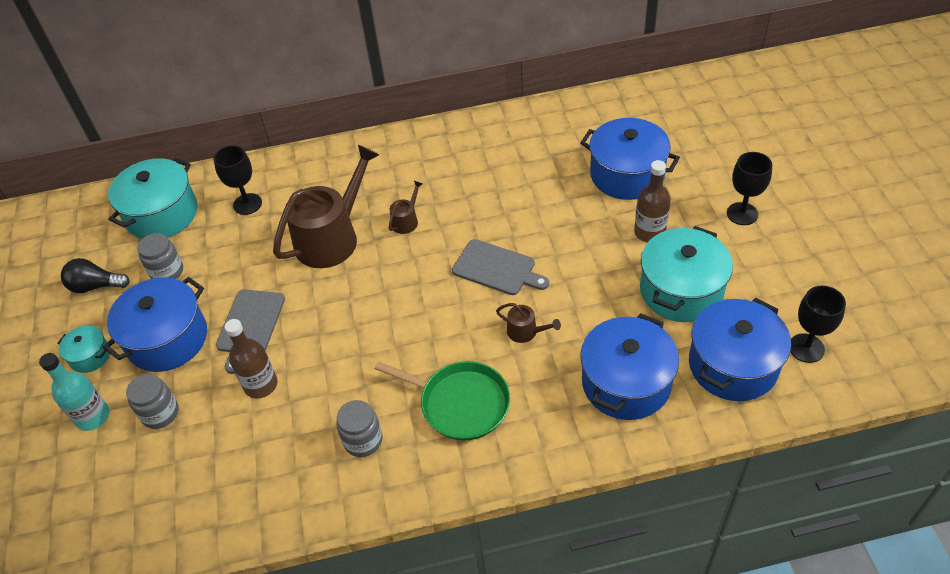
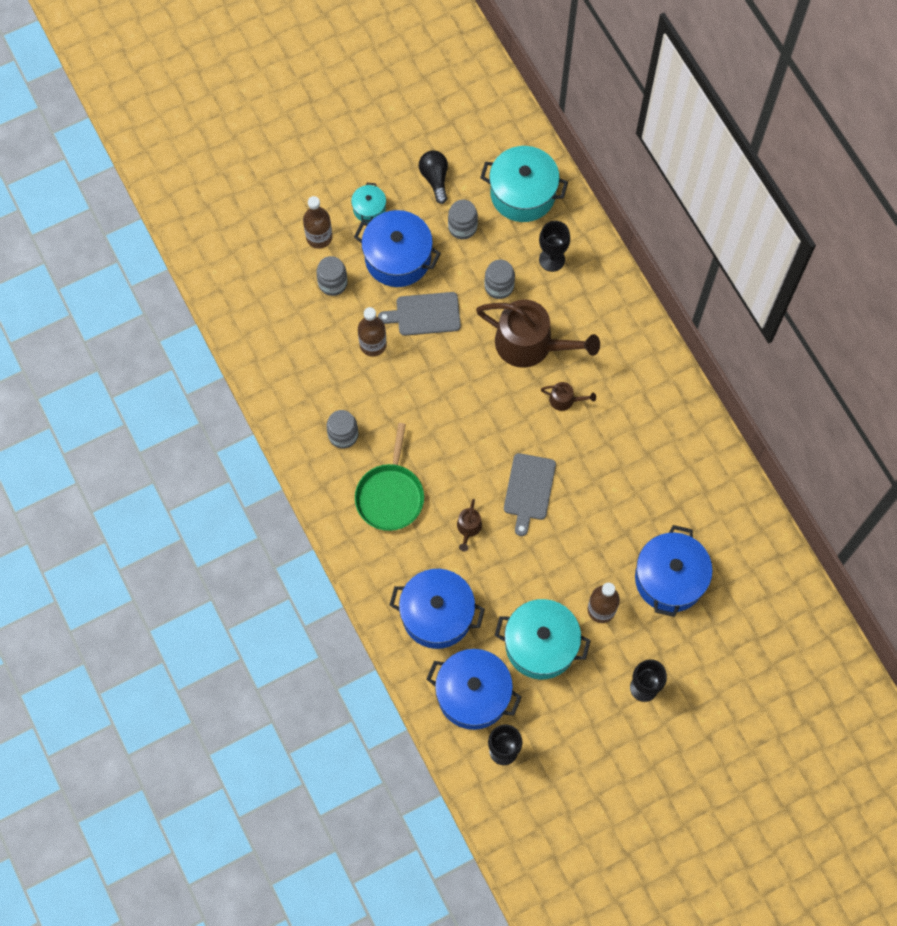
camera: 70 degrees right, 20 degrees up
turquoise bottle [39,353,109,431] -> brown bottle [303,196,332,249]
none -> grey jar [484,259,515,299]

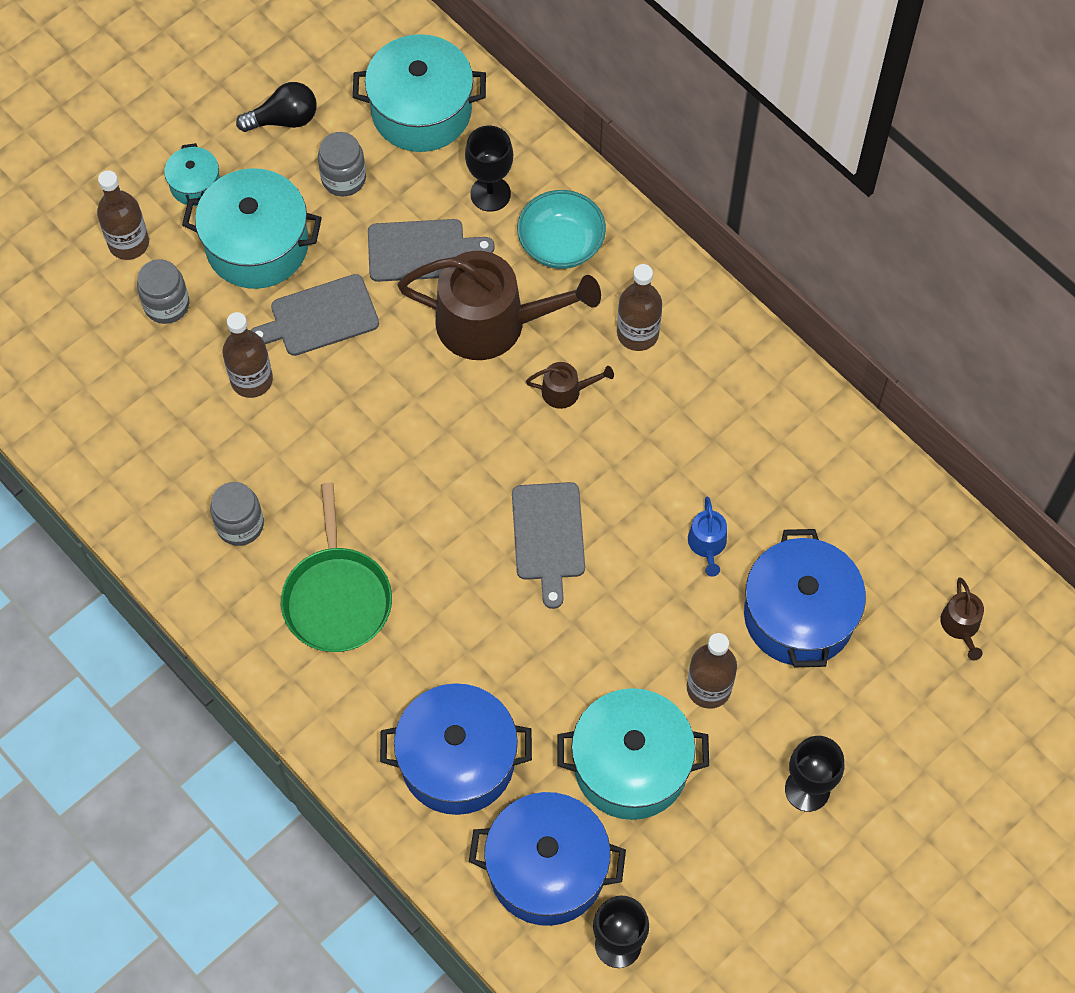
camera: 15 degrees left, 5 degrees down
blue pot [354,210,441,287] -> turquoise pot [182,168,322,289]
black light bulb [419,150,448,204] -> black light bulb turned 105 degrees clockwise [236,82,317,132]
brown watering can [457,499,482,551] -> brown watering can moved to [940,578,984,660]
grey jar [484,259,515,299] -> grey cutting board [368,219,495,282]
none -> turquoise bowl [517,190,606,269]
none -> brown bottle [617,264,662,351]
none -> blue watering can [688,496,727,577]

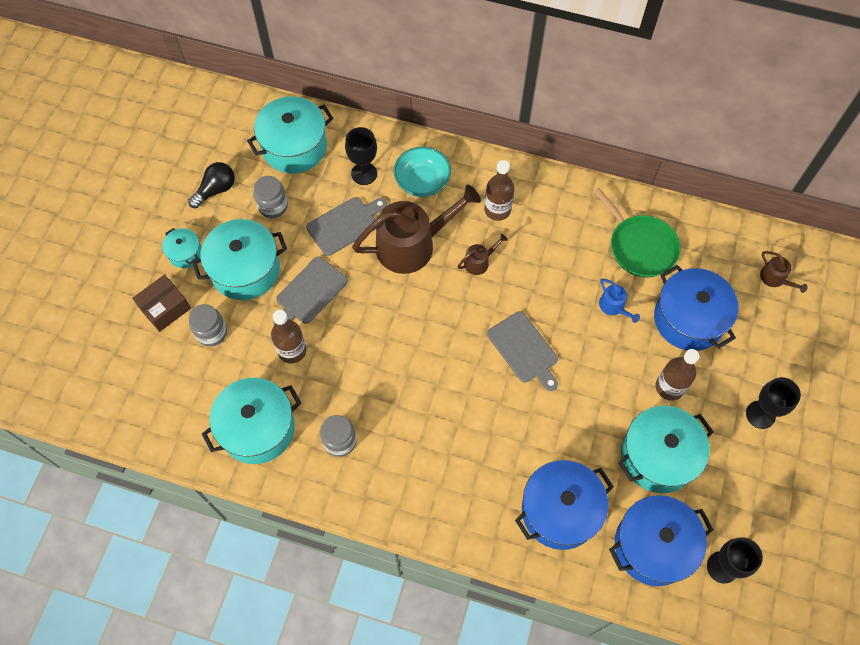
camera: 30 degrees left, 0 degrees up
brown bottle [97,170,149,260] -> brown box [132,275,191,332]
green pan [281,483,392,652] -> green pan moved to [593,188,681,277]
none -> turquoise pot [202,378,301,464]

